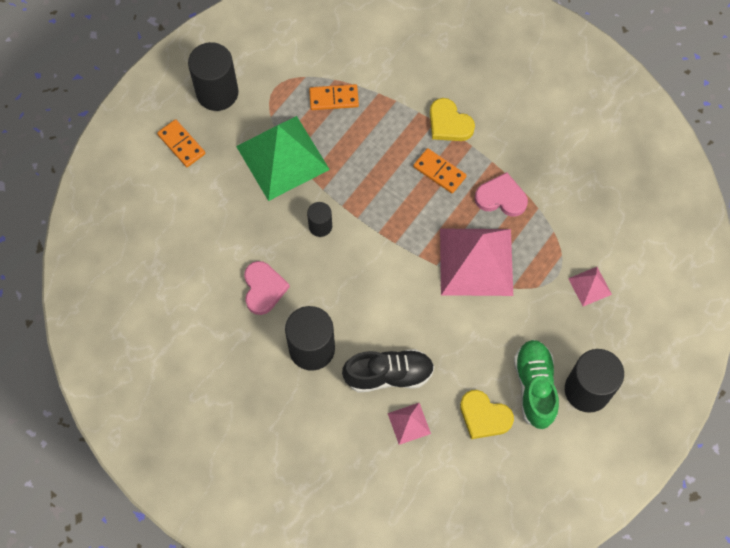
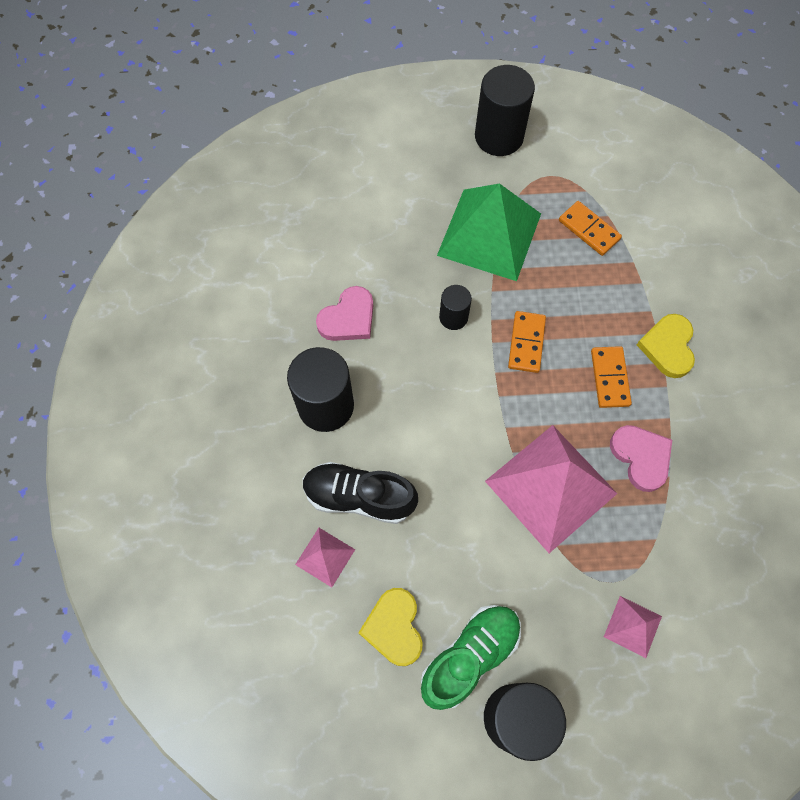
camera: 50 degrees right, 0 degrees up
orange domino [157,119,205,167] -> orange domino moved to [508,311,546,373]
black shoe [342,349,434,393] -> black shoe turned 150 degrees clockwise [303,462,418,524]

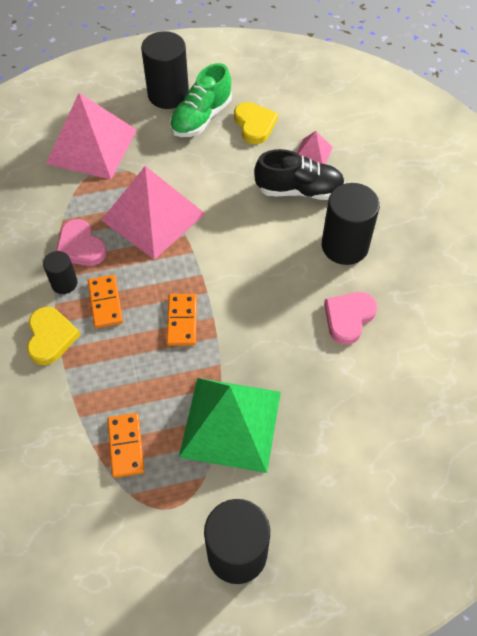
camera: 170 degrees right, 10 degrees down
black cylinder [439,285,472,330] -> black cylinder moved to [43,251,78,294]
orange domino [559,201,622,256] -> orange domino turned 45 degrees clockwise [107,413,144,478]
pink pyramid [604,596,662,658] -> pink pyramid [46,93,137,180], size x2.21

